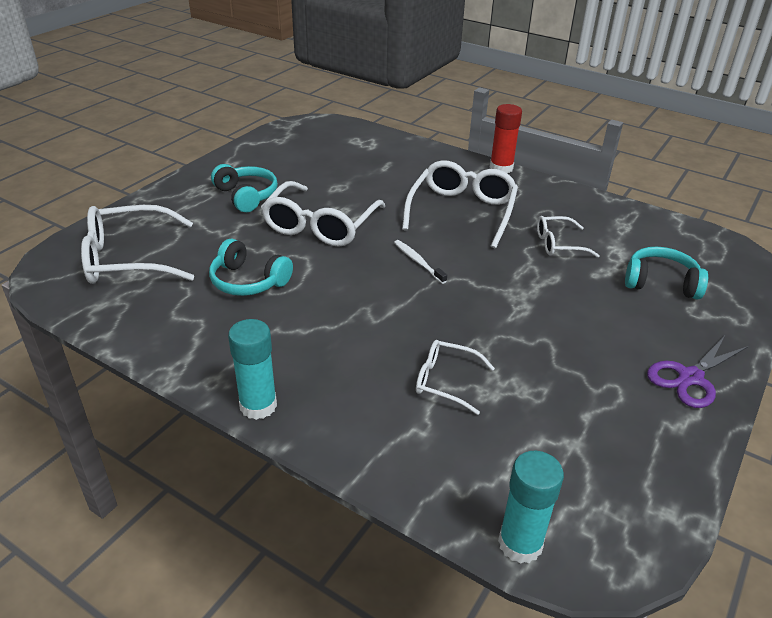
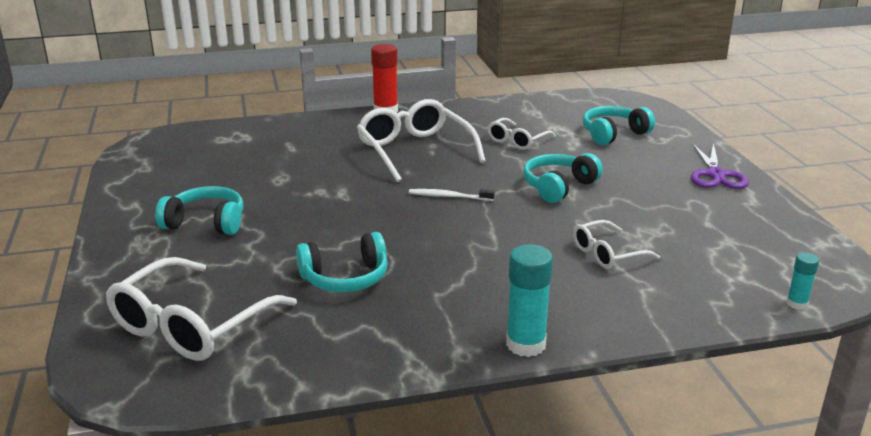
camera: 45 degrees left, 10 degrees down
white glasses [261,181,385,246] -> none
turquoise glue stick [498,451,564,564] -> turquoise glue stick [787,253,819,310], size x0.55
none -> turquoise headphones [523,153,603,203]

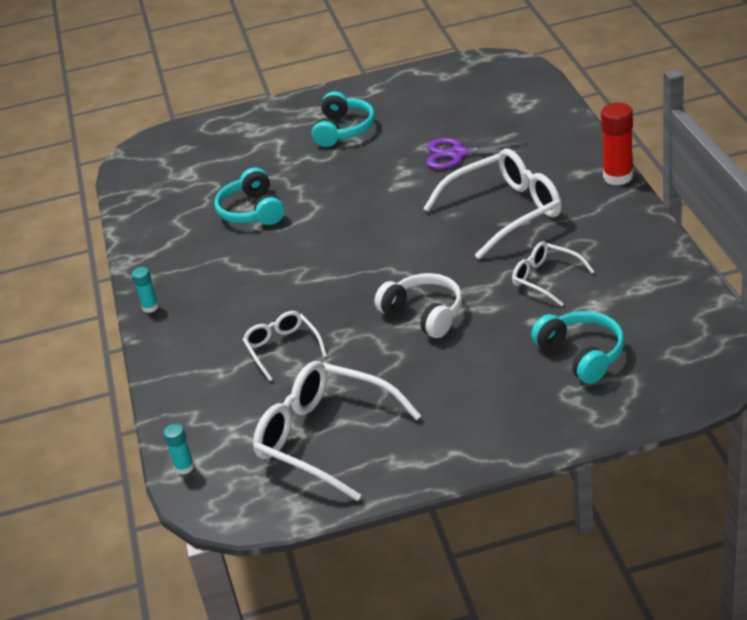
camera: 95 degrees right, 10 degrees up
white glasses [106,257,297,361] -> white glasses moved to [253,361,421,501]
white toothbrush [409,189,495,201] -> none
turquoise glue stick [506,244,553,357] -> turquoise glue stick [132,267,159,313], size x0.55
turquoise headphones [523,153,603,203] -> white headphones [374,273,463,338]
purple scissors [691,143,749,189] -> purple scissors moved to [426,138,528,169]

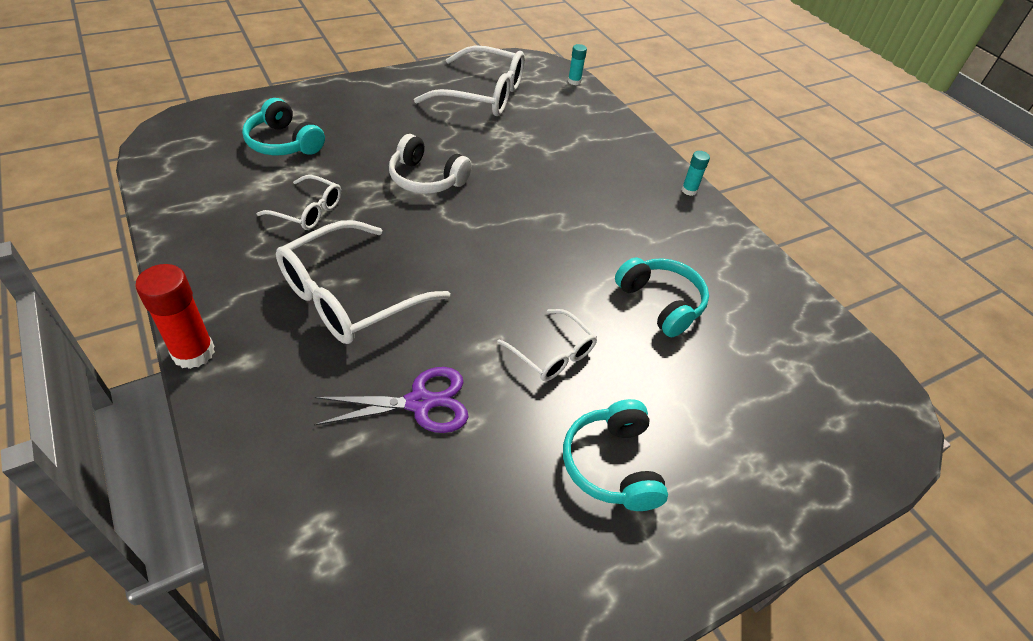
camera: 155 degrees right, 10 degrees up
white glasses [243,311,327,381] -> white glasses moved to [497,309,597,381]

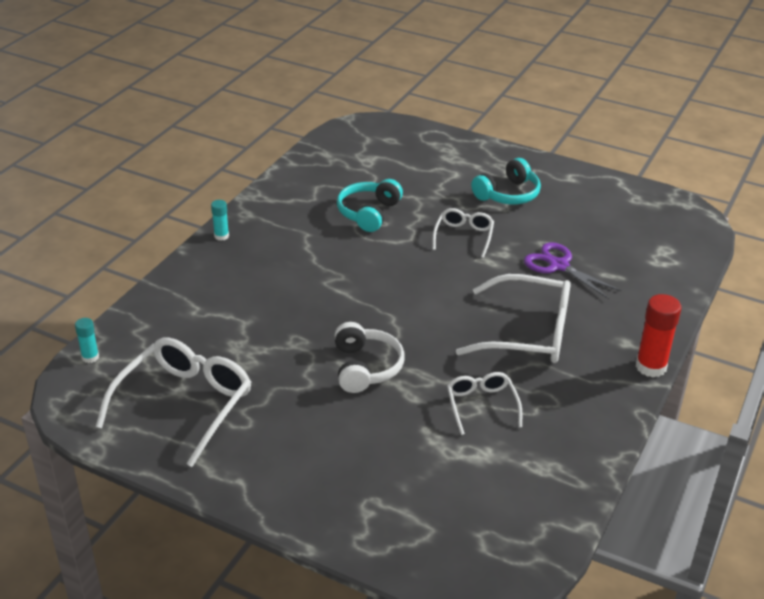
camera: 120 degrees left, 10 degrees down
turquoise headphones [242,98,325,155] -> none
white glasses [414,45,525,116] -> white glasses turned 45 degrees clockwise [96,337,251,467]

